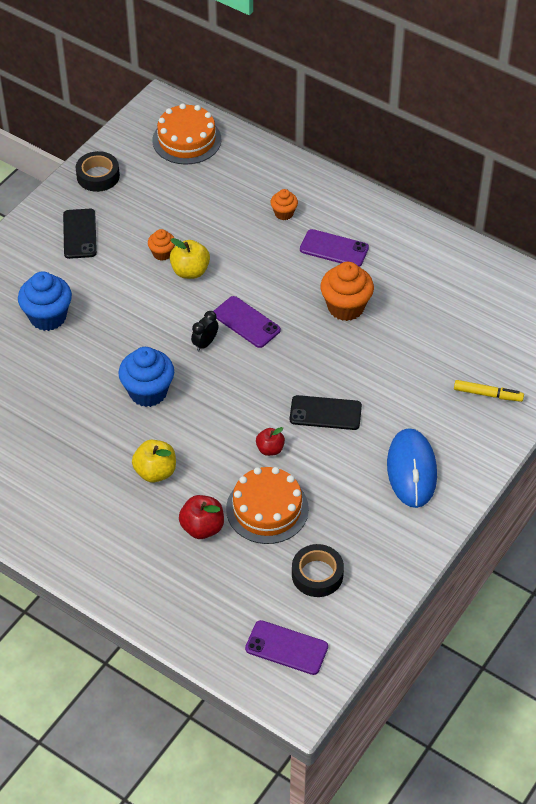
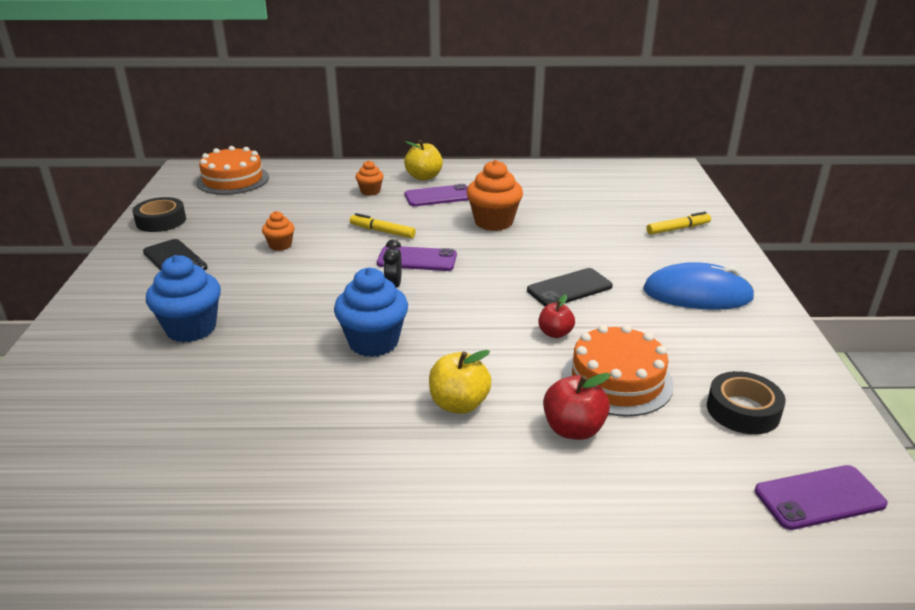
camera: 35 degrees left, 20 degrees down
yellow apple [170,238,210,279] -> yellow apple moved to [404,140,443,181]
blue mouse [387,428,437,508] -> blue mouse turned 45 degrees counterclockwise [643,262,755,310]
none -> yellow marker [350,213,416,238]

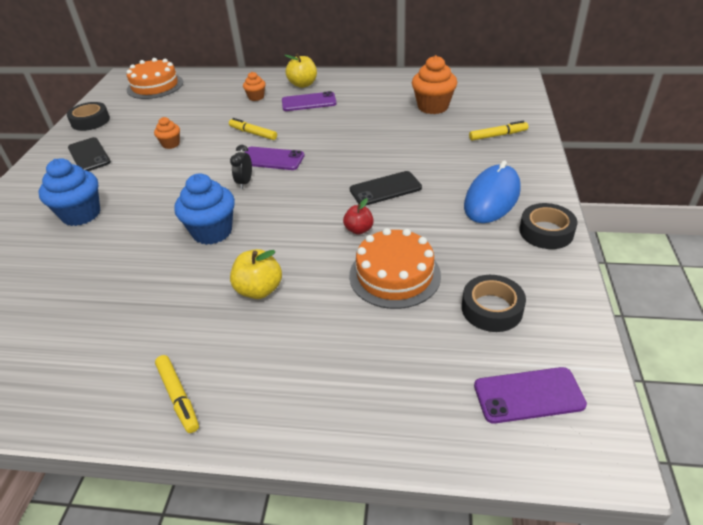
camera: 10 degrees right, 10 degrees up
orange cupcake [466,160,523,231] -> orange cupcake moved to [412,55,457,114]
red apple [543,373,611,440] -> none
blue mouse [643,262,755,310] -> blue mouse turned 75 degrees counterclockwise [464,161,521,223]
none -> yellow marker [155,355,199,433]
none -> black tape [519,203,578,249]

